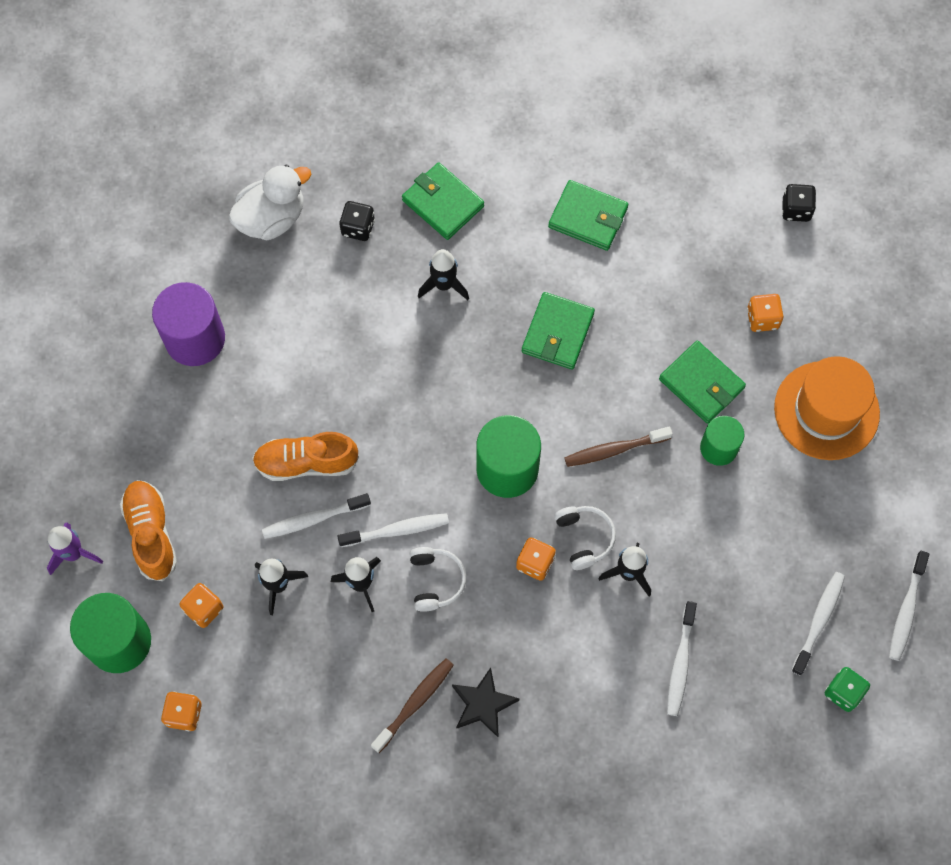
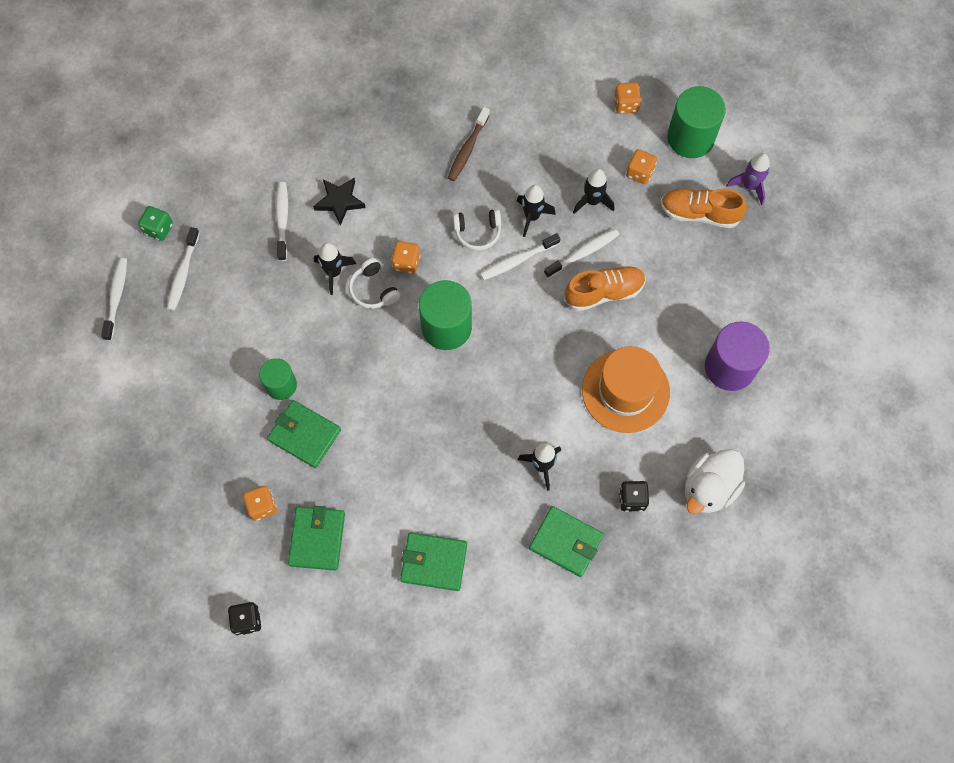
camera: 165 degrees right, 0 degrees up
orange shoe [120,480,177,581] -> orange shoe turned 135 degrees clockwise [661,188,747,228]
white headphones [410,547,466,612] -> white headphones turned 75 degrees counterclockwise [453,209,501,250]
black star [452,668,520,737] -> black star moved to [313,178,366,226]
green wallet [522,292,595,369] -> green wallet moved to [288,506,345,571]
brown toothbrush [564,426,673,467] -> none
orange hat [774,356,880,460] -> orange hat moved to [582,346,670,433]

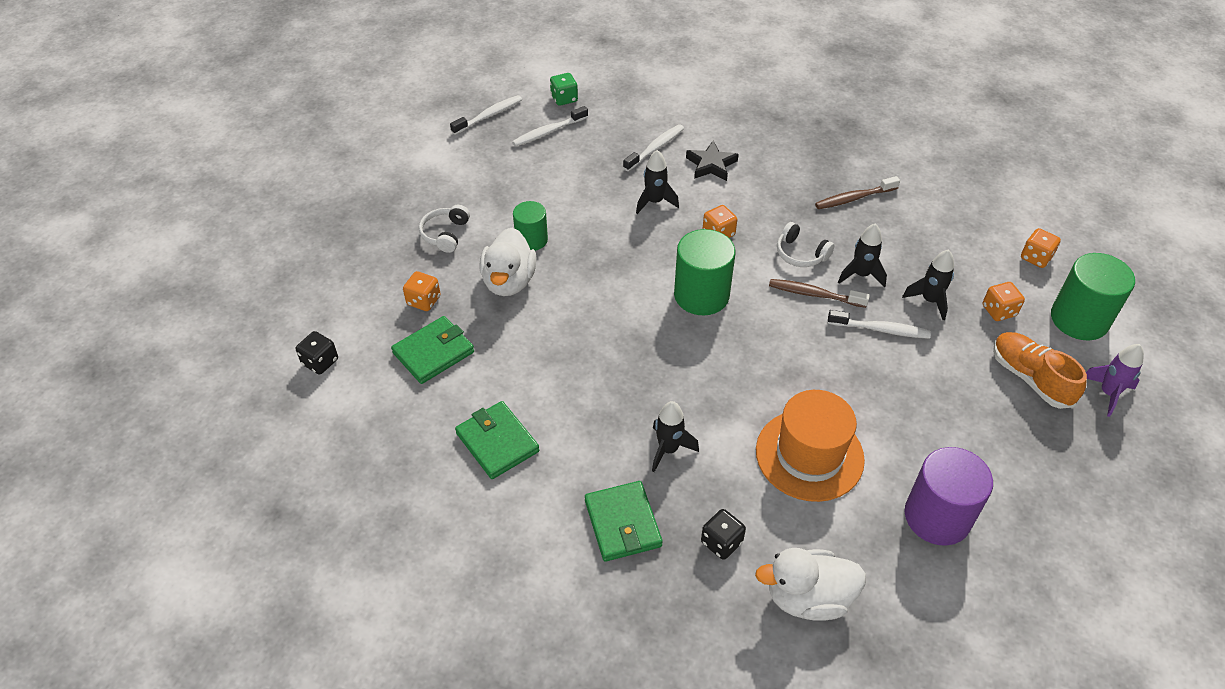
camera: 45 degrees right, 20 degrees down
green wallet [267,400,341,468] -> white duck [479,228,536,296]
white headphones [349,258,400,309] -> white headphones moved to [419,205,470,253]
white toothbrush [480,233,560,280] -> brown toothbrush [769,279,870,308]
orange shoe [564,265,646,311] -> none

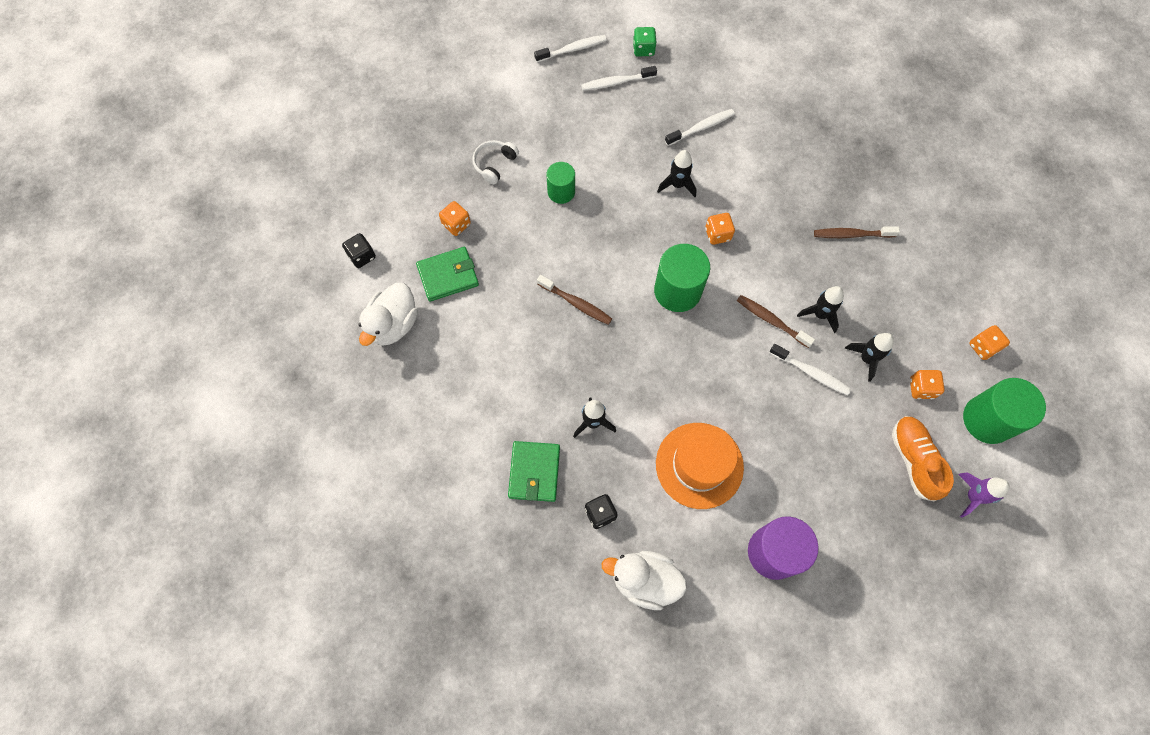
camera: 20 degrees right, 20 degrees up
green wallet [455,401,539,479] -> none
white duck [479,228,536,296] -> white duck moved to [359,283,418,346]
black star [686,141,739,181] -> none
white headphones [777,222,834,267] -> none
none -> brown toothbrush [537,275,612,325]

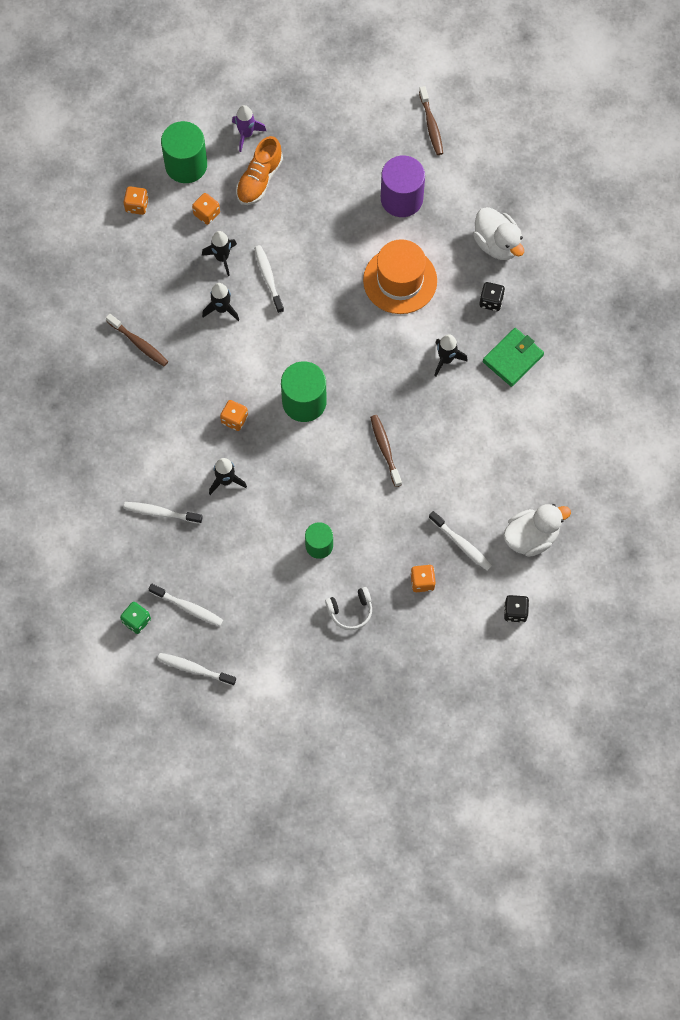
camera: 140 degrees left, 0 degrees up
green wallet [416,247,479,302] -> white toothbrush [429,511,492,571]
brown toothbrush [737,295,815,348] -> brown toothbrush moved to [419,86,443,155]

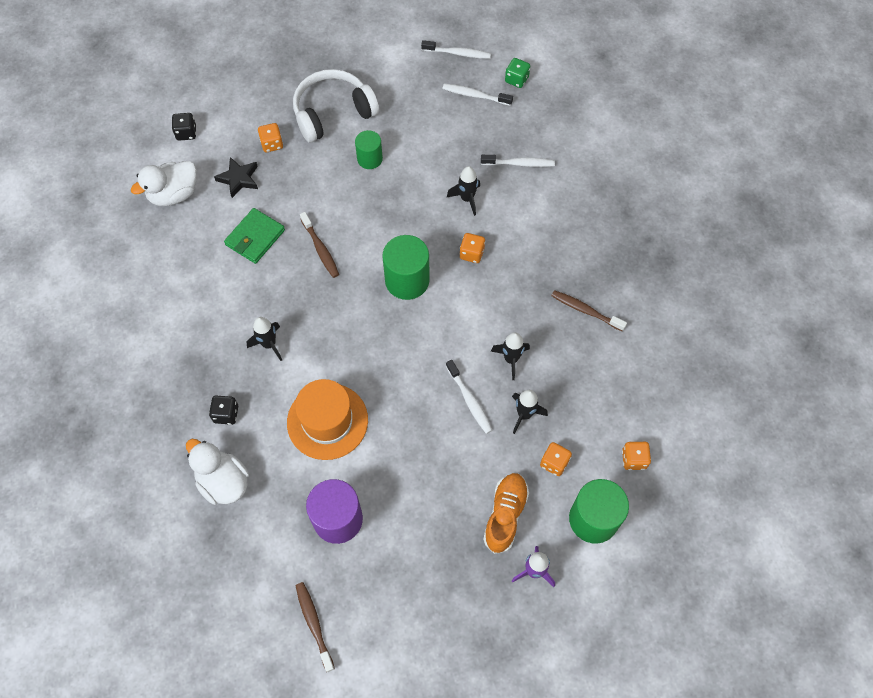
camera: 170 degrees right, 5 degrees down
white headphones [325,587,372,630] -> white headphones [293,69,379,143], size x2.00
white toothbrush [429,511,492,571] -> black star [214,157,258,198]
green wallet [483,328,544,387] -> green wallet moved to [224,208,285,264]

